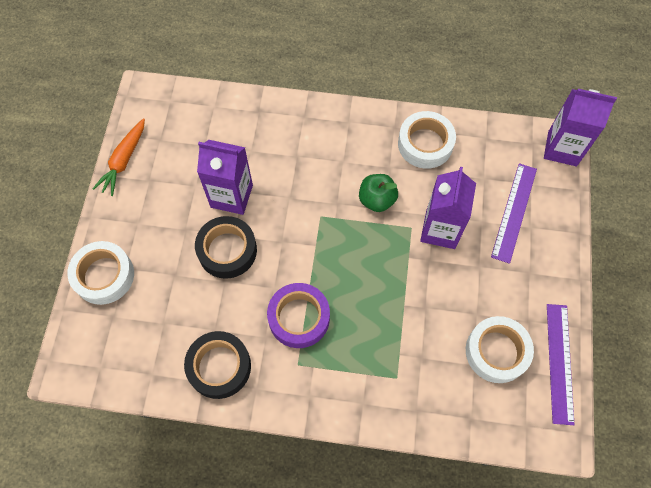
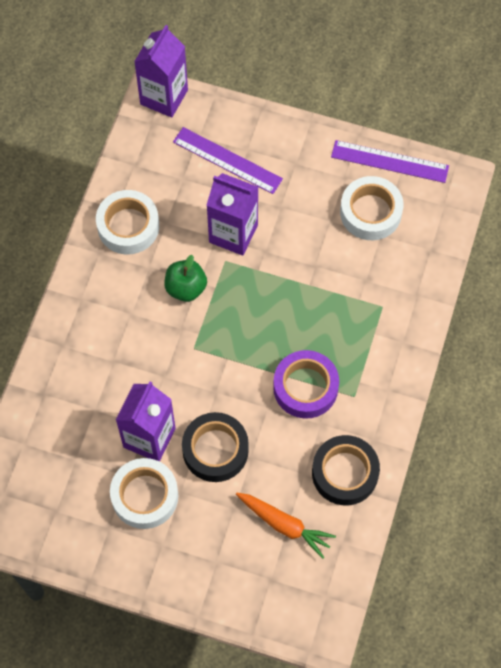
camera: 80 degrees left, 0 degrees up
white tape [67,241,134,305] -> white tape moved to [110,458,178,529]
orange carrot [93,118,145,196] -> orange carrot moved to [236,493,336,559]

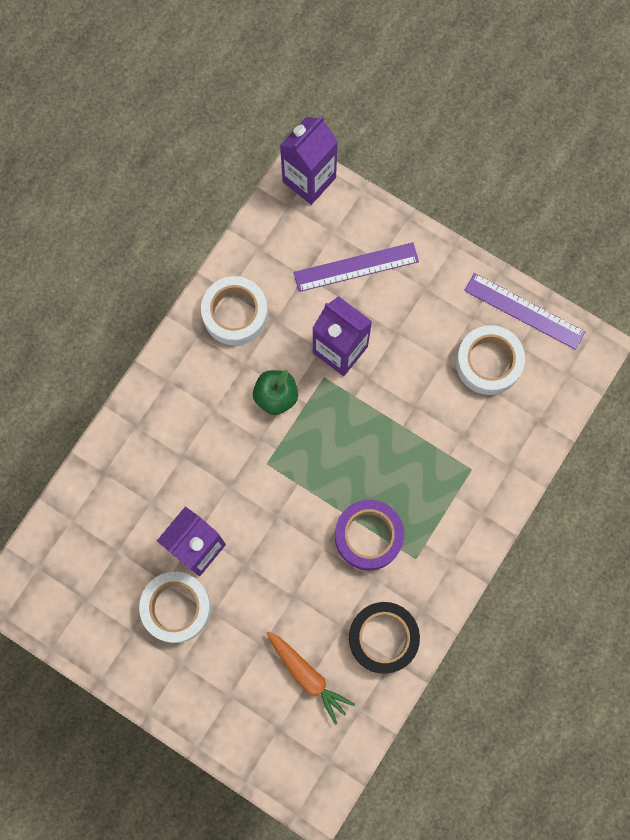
camera: 15 degrees right, 10 degrees up
purple ruler [173,127,283,194] -> purple ruler turned 60 degrees counterclockwise [294,242,419,292]
black tape [182,412,249,482] -> none

